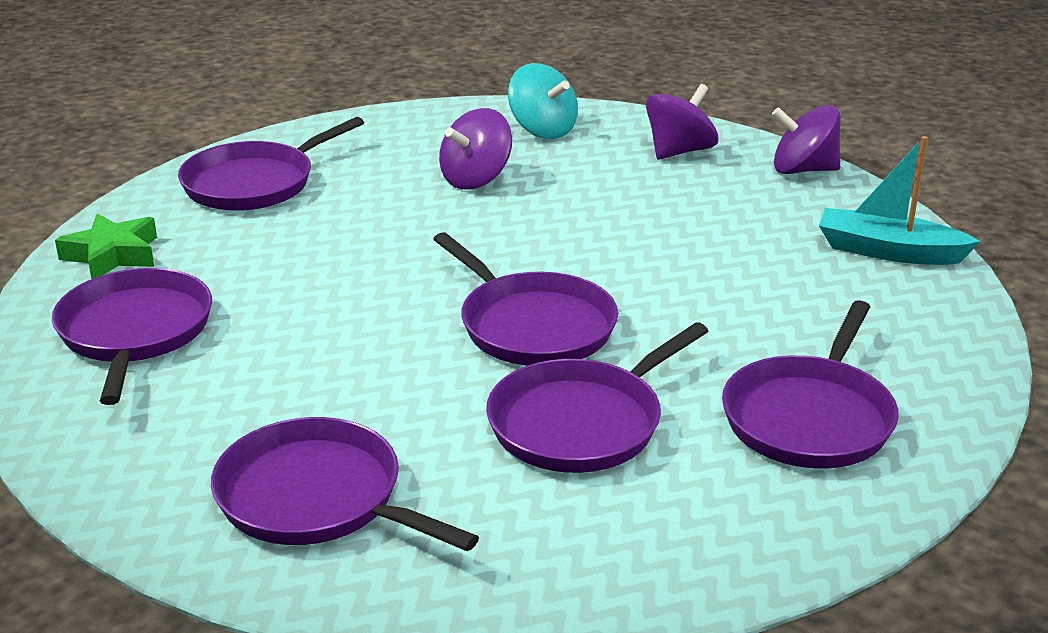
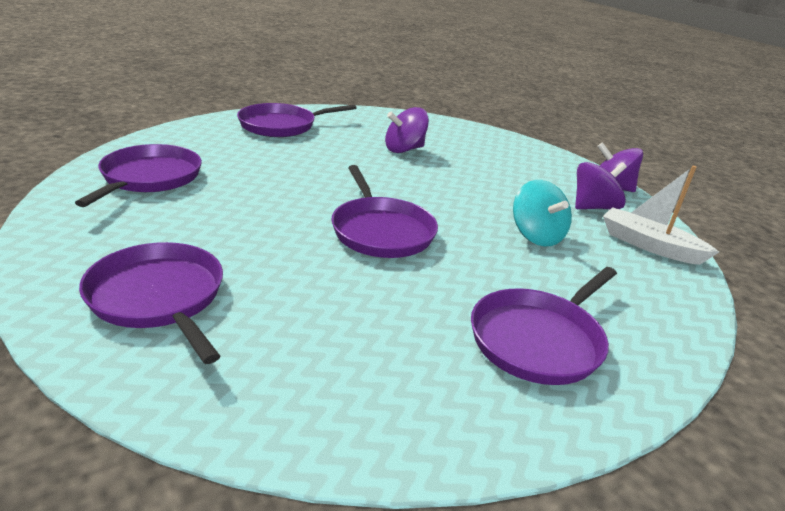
camera: 15 degrees right, 0 degrees up
green star [55,213,157,279] -> none
purple pan [486,322,708,473] -> none
turquoise spinning top [508,63,578,139] -> turquoise spinning top moved to [513,180,572,246]
purple spinning top [646,84,718,159] -> purple spinning top moved to [575,162,627,209]
turquoise boat [819,136,981,265] -> white boat [603,166,719,265]

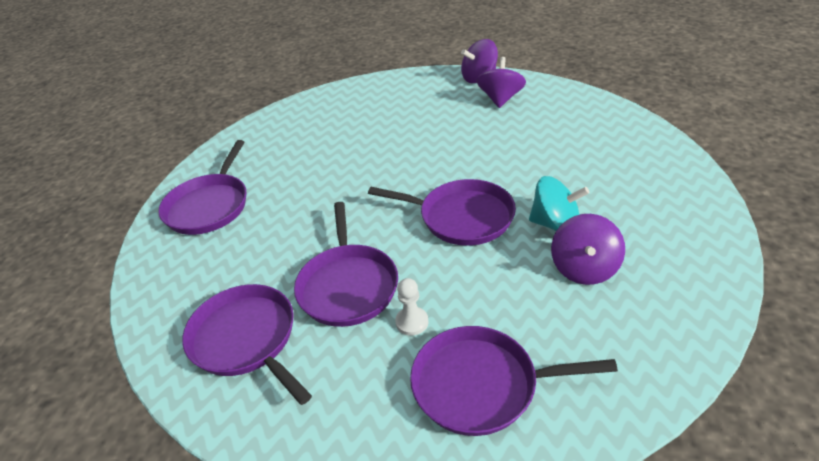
camera: 45 degrees left, 10 degrees up
purple spinning top [385,107,429,153] -> purple spinning top moved to [551,214,625,285]
purple pan [471,267,617,385] -> purple pan moved to [294,202,398,327]
turquoise spinning top [513,180,572,246] -> turquoise spinning top moved to [529,176,589,231]
white boat [603,166,719,265] -> none
none -> white pawn [395,278,428,336]

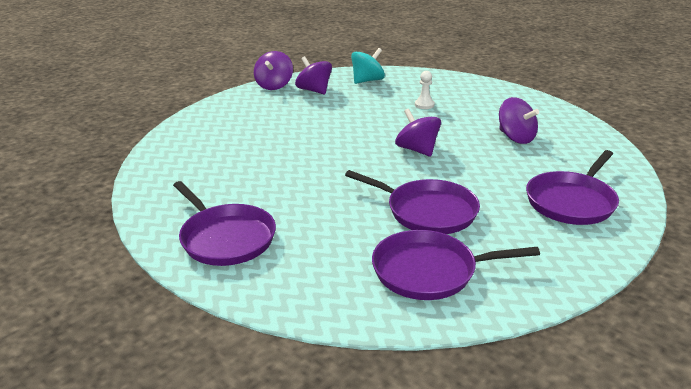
camera: 55 degrees left, 10 degrees down
purple pan [368,179,516,246] -> purple spinning top [395,108,441,157]
white pawn [395,278,428,336] -> white pawn moved to [415,71,435,109]
turquoise spinning top [529,176,589,231] -> turquoise spinning top moved to [351,48,385,84]

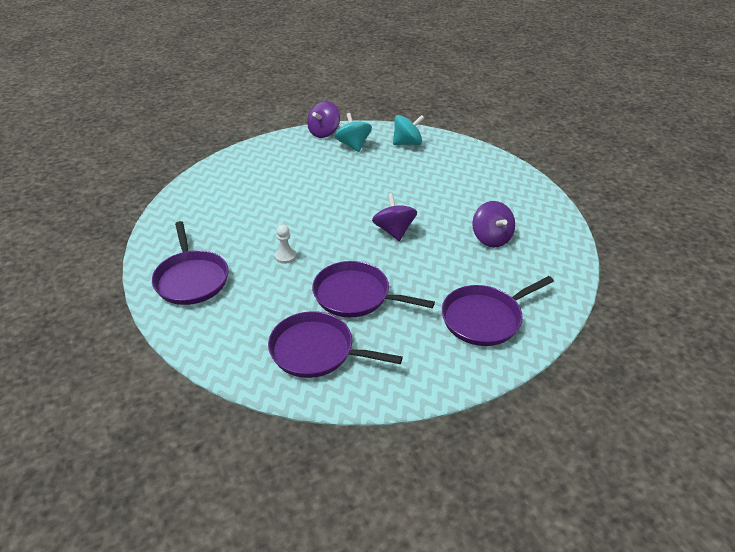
camera: 20 degrees right, 10 degrees up
purple spinning top [295,56,332,94] -> turquoise spinning top [335,113,372,152]
purple pan [345,170,480,234] -> purple pan turned 150 degrees clockwise [312,261,435,317]
white pawn [415,71,435,109] -> white pawn moved to [275,224,296,264]

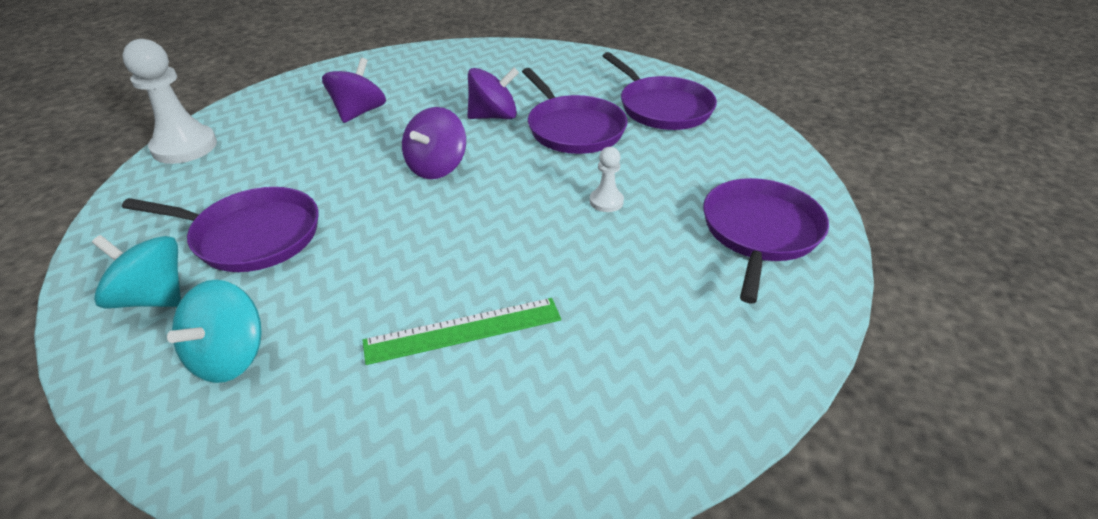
camera: 140 degrees left, 0 degrees up
purple spinning top [307,101,340,138] -> purple spinning top moved to [467,68,519,119]
purple pan [442,276,554,346] -> purple pan moved to [122,187,318,272]
none -> white pawn [122,39,217,164]
none -> green ruler [362,298,561,365]

